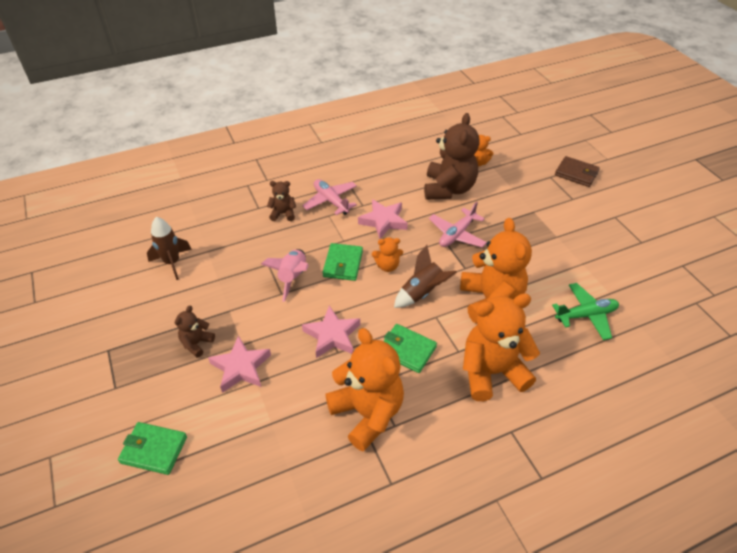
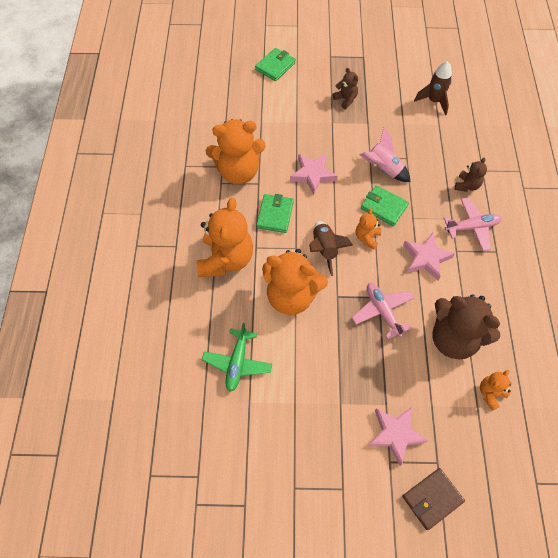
camera: 115 degrees right, 15 degrees up
pink star [208,335,271,393] -> pink star moved to [368,407,428,466]
green wallet [384,324,437,373] -> green wallet turned 45 degrees counterclockwise [256,194,294,233]

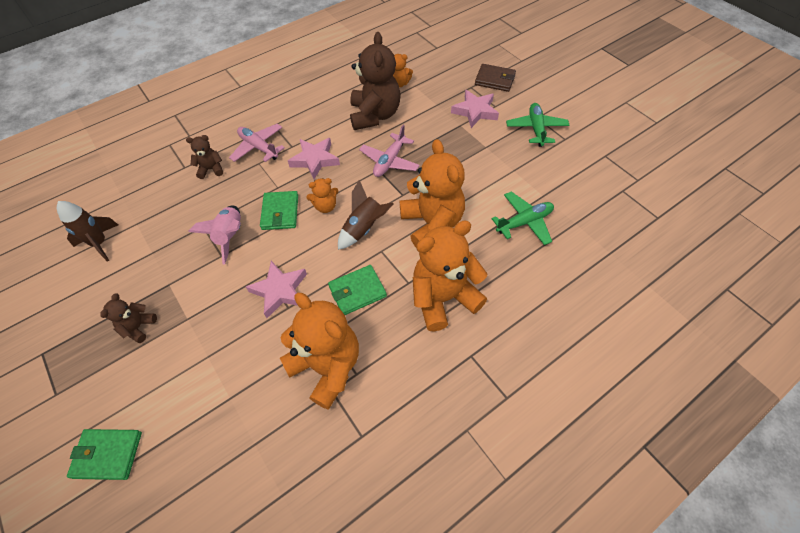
camera: 125 degrees left, 5 degrees down
none -> green plane [506,103,569,147]

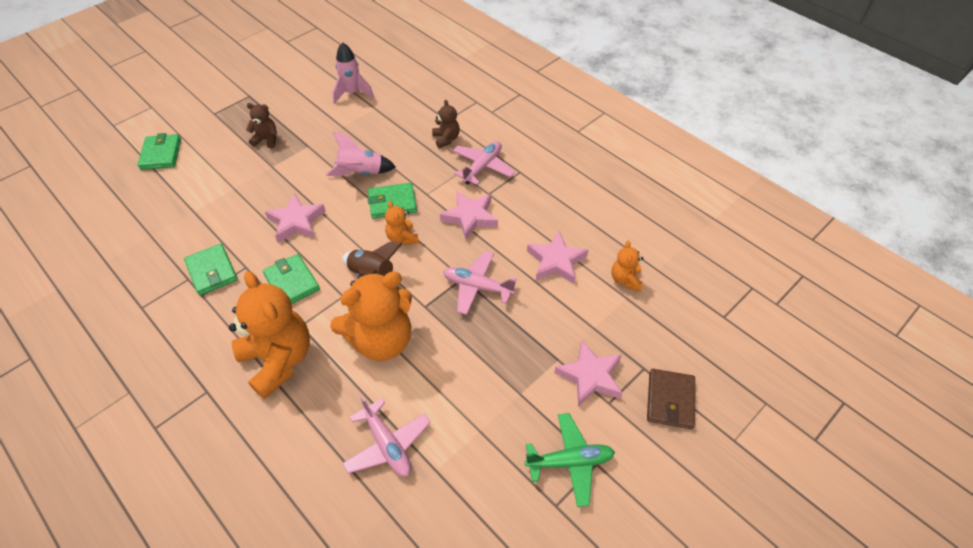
camera: 80 degrees right, 5 degrees down
brown rocket [57,201,118,262] -> pink rocket [332,42,374,104]
orange teddy bear [280,293,359,409] -> green wallet [184,244,238,296]
brown teddy bear [350,32,401,130] -> pink star [527,231,588,284]
green plane [491,191,554,245] -> pink plane [342,396,431,477]

